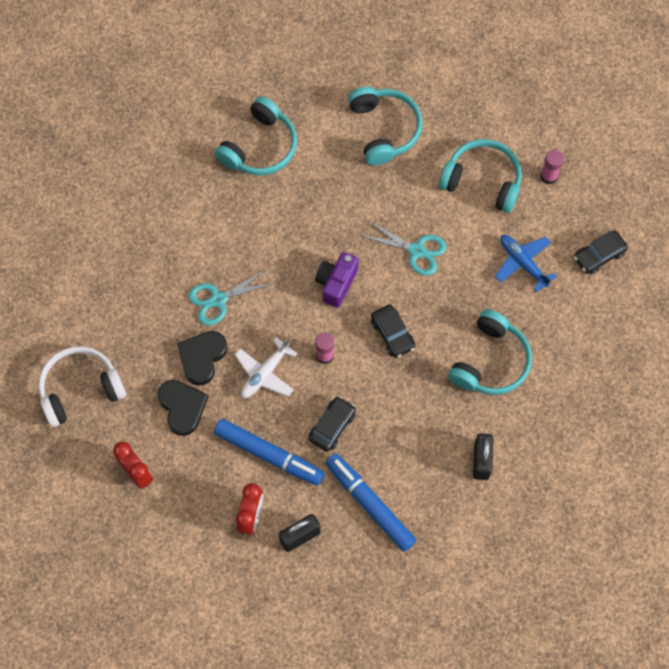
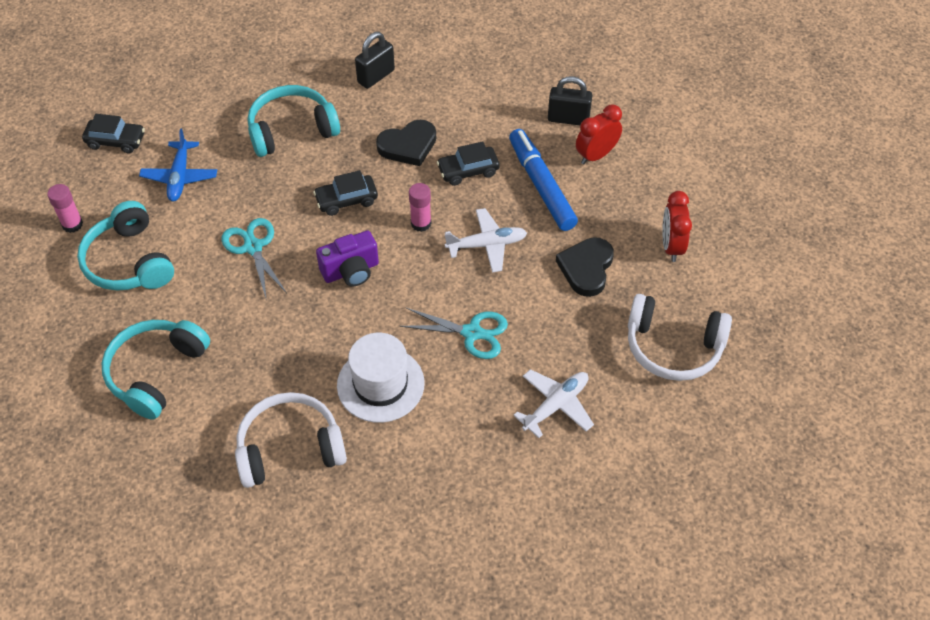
camera: 140 degrees left, 15 degrees down
black heart [177,331,227,386] -> black heart moved to [376,120,436,166]
turquoise headphones [215,96,297,175] -> white headphones [235,392,347,488]
blue marker [326,453,416,552] -> none
black car [371,304,415,358] -> black car turned 120 degrees counterclockwise [313,170,378,216]
none -> white hat [337,333,425,423]
none -> white plane [513,369,594,438]

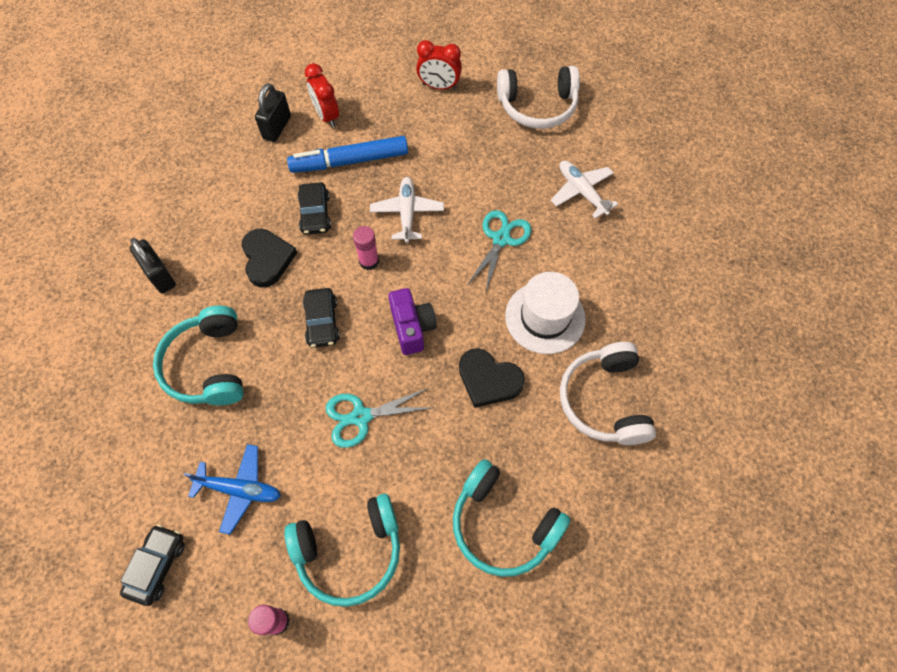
camera: 80 degrees left, 10 degrees up
black heart [556,237,614,297] -> black heart moved to [459,348,525,408]
white headphones [628,294,732,381] -> white headphones turned 60 degrees clockwise [497,66,580,129]

